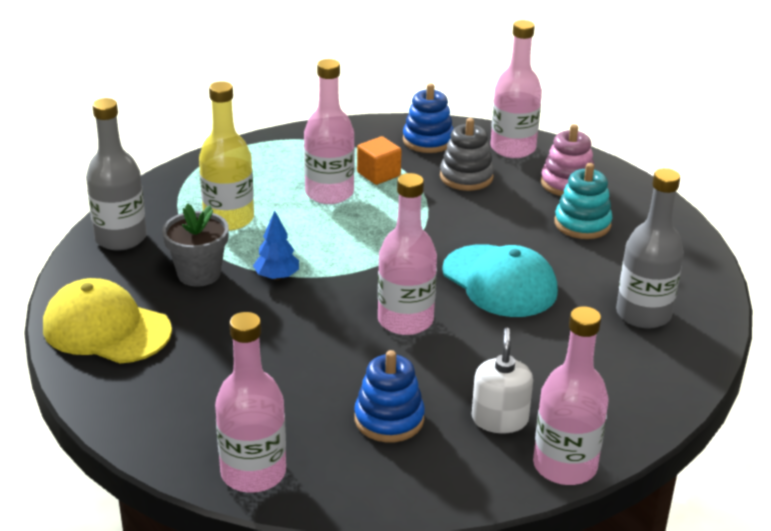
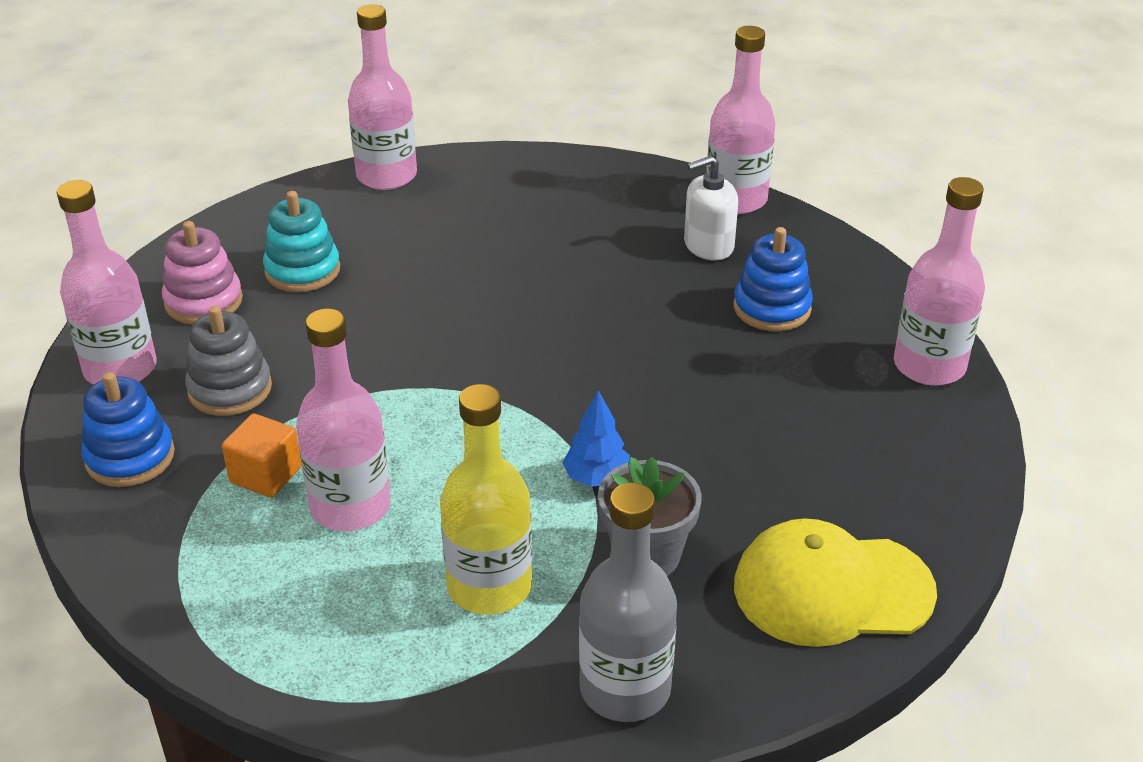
camera: 115 degrees left, 5 degrees up
yellow cap [43,278,172,364] -> yellow cap turned 90 degrees clockwise [734,518,937,647]
pink bottle [378,173,437,335] -> pink bottle moved to [348,5,417,190]
turquoise cap [442,244,558,317] -> none
grey bottle [616,168,684,329] -> none

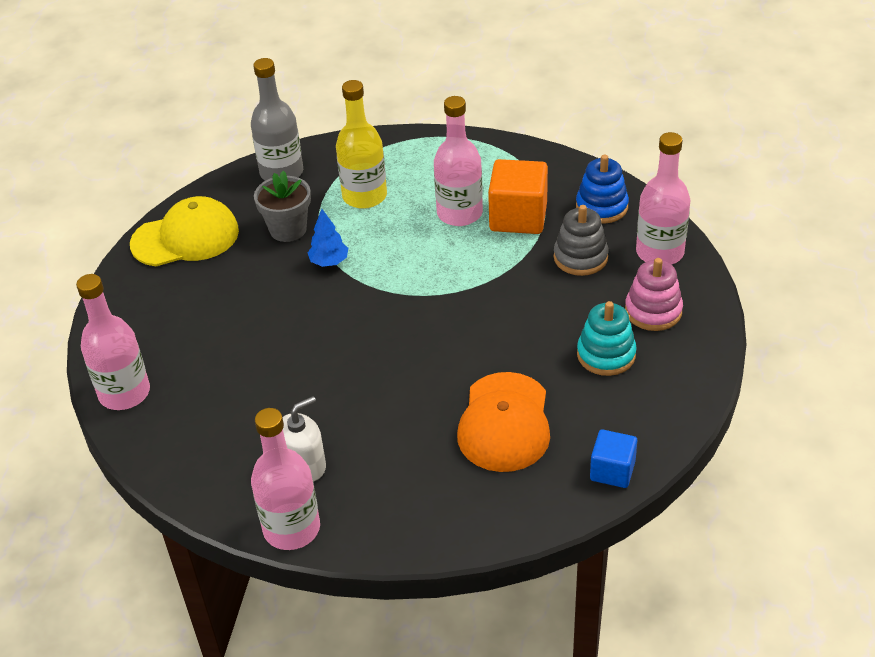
camera: 165 degrees right, 5 degrees up
orange cube [222,414,302,498] -> orange cube [488,159,548,234], size x1.66
pink bottle [348,5,417,190] -> blue cube [590,429,637,488]
blue stacking toy [733,227,813,331] -> none
none -> orange cap [457,372,550,472]

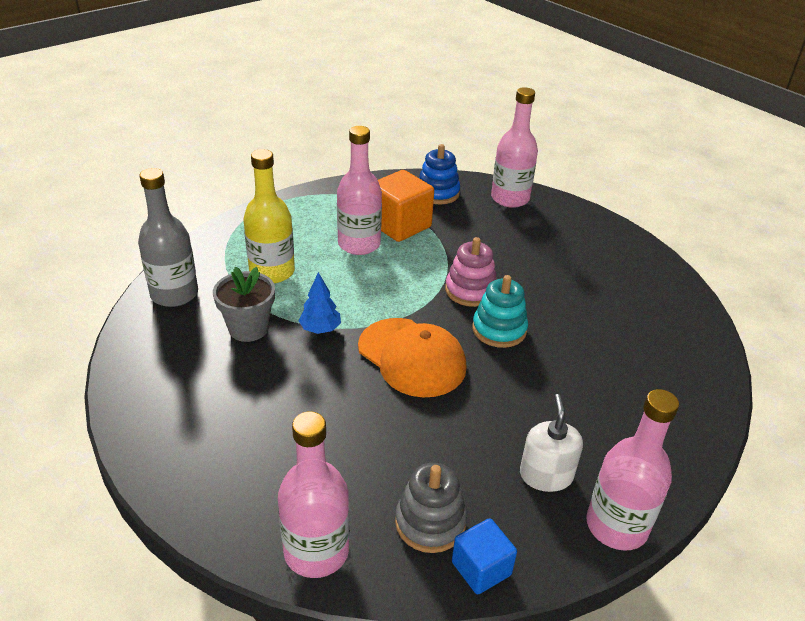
camera: 55 degrees left, 5 degrees down
yellow cap [130,196,239,266] -> none
orange cap [457,372,550,472] -> orange cap moved to [358,318,467,397]
grey stacking toy [554,205,609,276] -> grey stacking toy moved to [395,463,467,553]
turquoise stacking toy [577,301,637,376] -> turquoise stacking toy moved to [472,275,528,348]
blue cube [590,429,637,488] -> blue cube moved to [452,518,517,594]
pink stacking toy [625,258,683,331] -> pink stacking toy moved to [445,237,497,307]

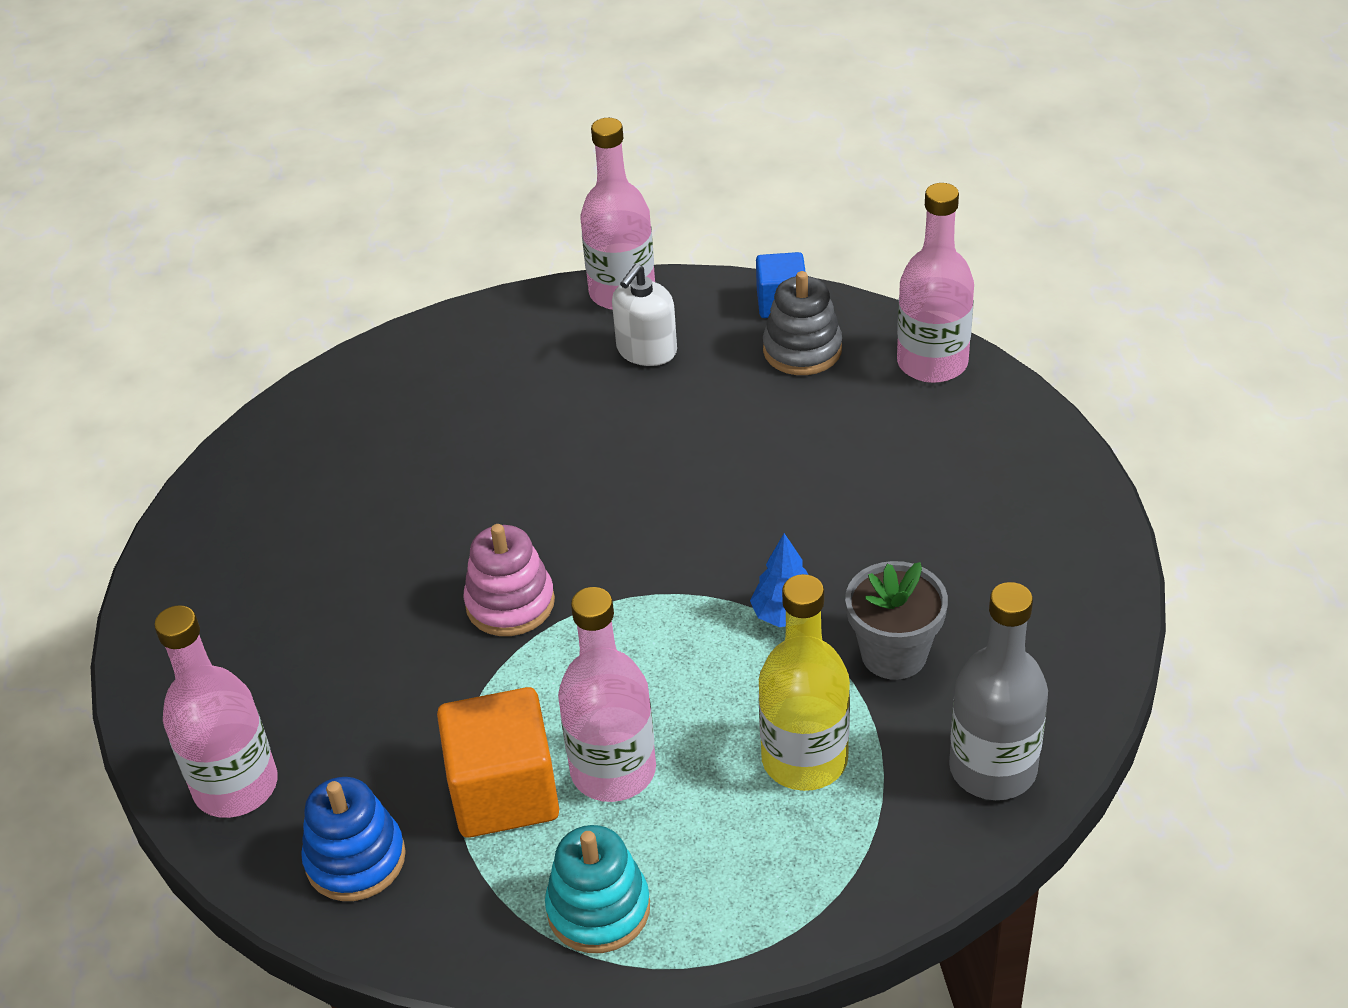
camera: 145 degrees left, 5 degrees up
orange cap [358,318,467,397] -> none
turquoise stacking toy [472,275,528,348] -> turquoise stacking toy moved to [545,825,650,953]

